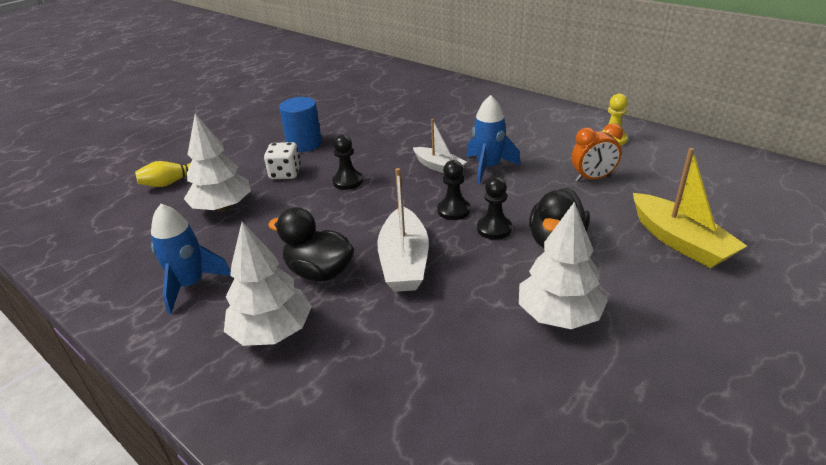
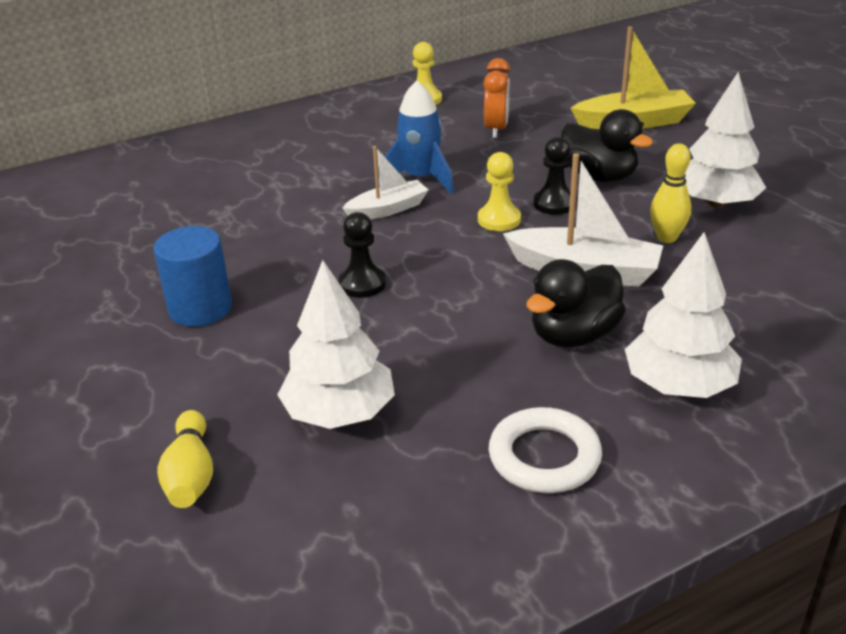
camera: 70 degrees left, 0 degrees up
blue rocket [151,204,231,314] -> white ring [489,407,602,493]
white dice [264,142,301,179] -> none
black pawn [437,160,470,220] -> yellow pawn [478,152,521,231]
none -> yellow bowling pin [650,144,691,243]

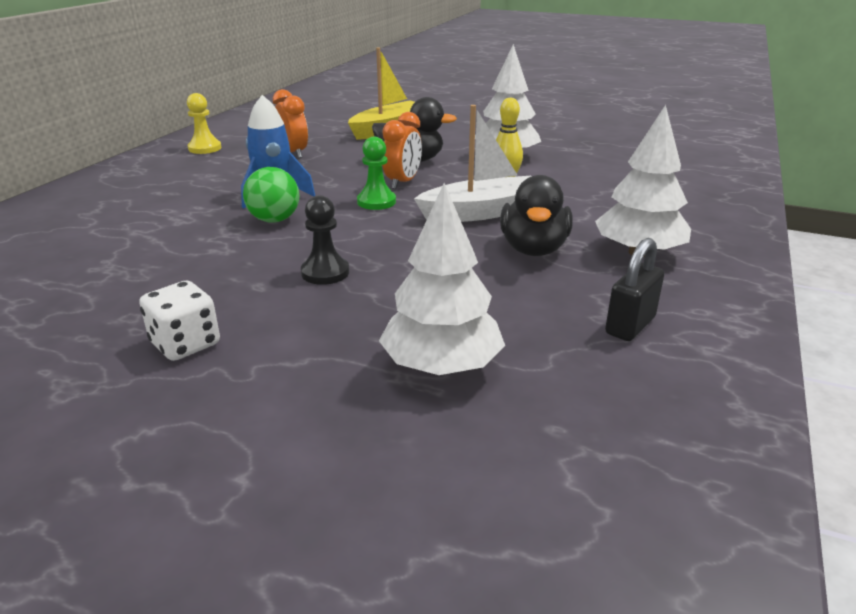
camera: 40 degrees left, 5 degrees down
blue cylinder [153,226,232,327] -> white dice [139,281,220,361]
yellow bowling pin [157,410,213,508] -> none
white boat [342,146,428,219] -> green ball [243,167,300,223]
yellow pawn [478,152,521,231] -> green pawn [357,137,396,210]
white ring [489,407,602,493] -> black padlock [605,238,664,341]
black pawn [533,137,571,215] -> orange clock [382,112,422,189]

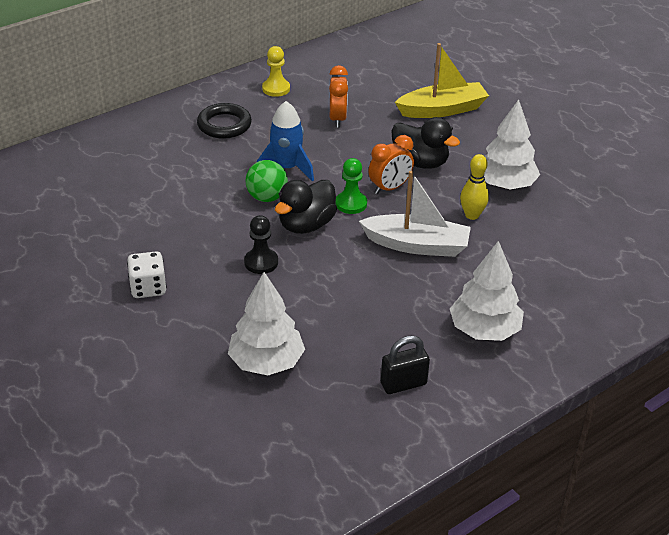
camera: 30 degrees right, 10 degrees up
black duck [500,175,573,256] -> black duck moved to [275,180,337,234]
none -> black ring [197,103,252,139]

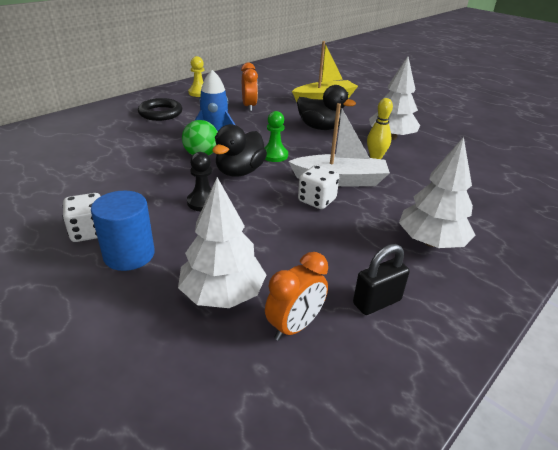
camera: 10 degrees left, 5 degrees down
orange clock [368,135,414,194] -> orange clock moved to [265,252,328,341]
none -> blue cylinder [91,191,155,271]
none -> white dice [298,165,339,209]

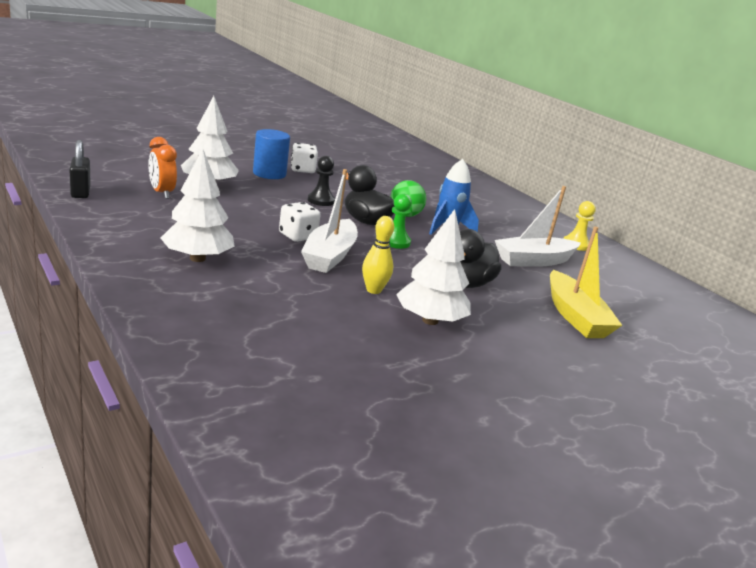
camera: 100 degrees right, 10 degrees down
black ring [138,98,182,121] -> none
orange clock [241,63,258,111] -> white boat [495,186,581,267]
black padlock [353,244,410,315] -> black padlock moved to [69,140,91,198]

